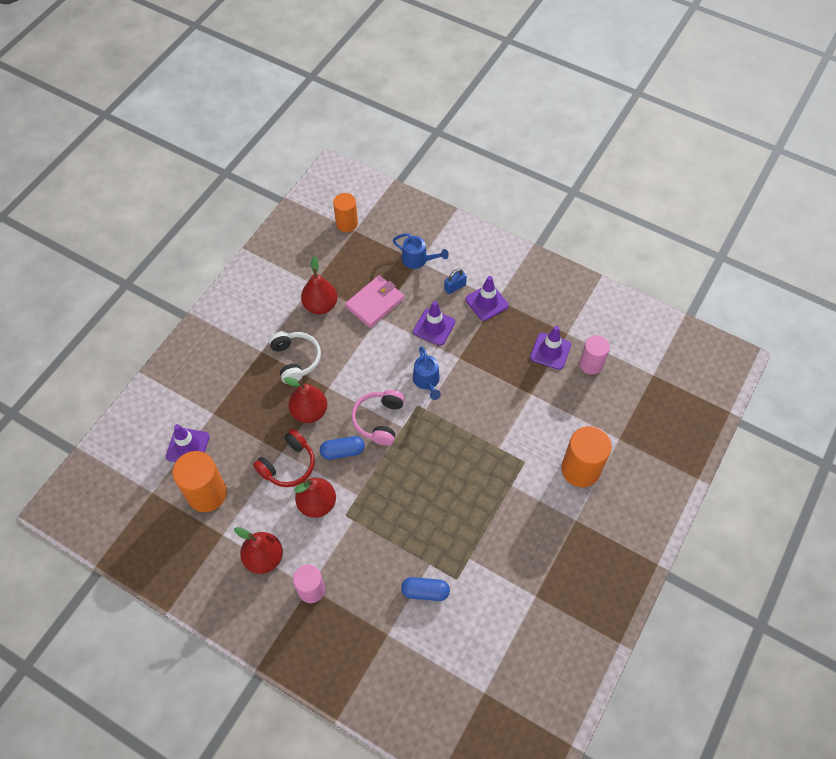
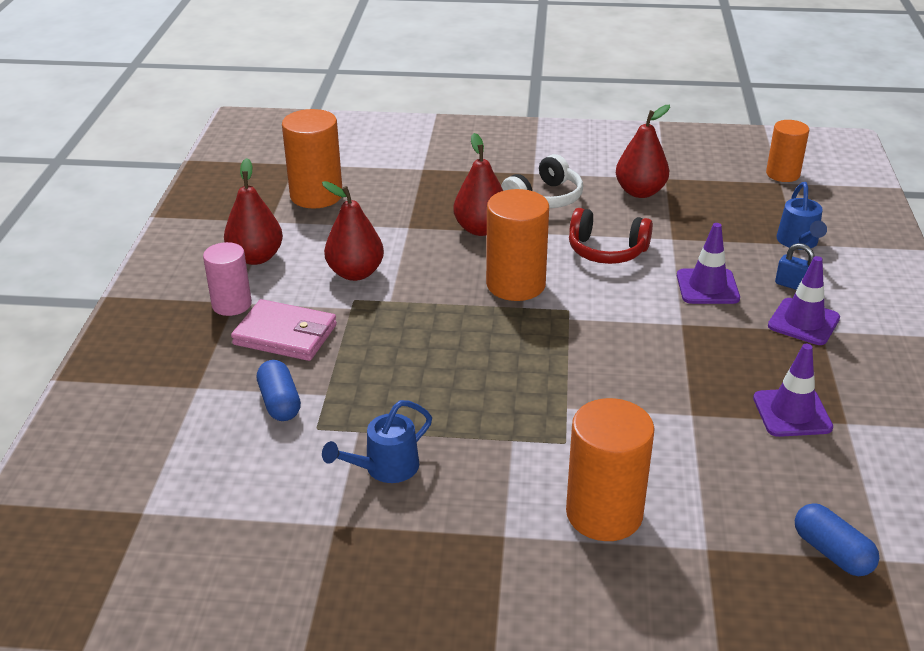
camera: 65 degrees right, 25 degrees down
purple traffic cone [166,424,210,462] -> none
red headphones [253,429,315,487] -> red headphones moved to [569,208,653,264]
blue capsule [320,436,365,460] -> blue capsule moved to [795,503,879,576]
pink wallet [345,275,404,328] -> pink wallet moved to [231,299,337,361]
pink headphones [351,390,405,446] -> orange cylinder [486,189,549,301]
blue watering can [413,346,441,400] -> blue watering can moved to [322,400,432,483]
pink cylinder [579,335,610,375] -> none

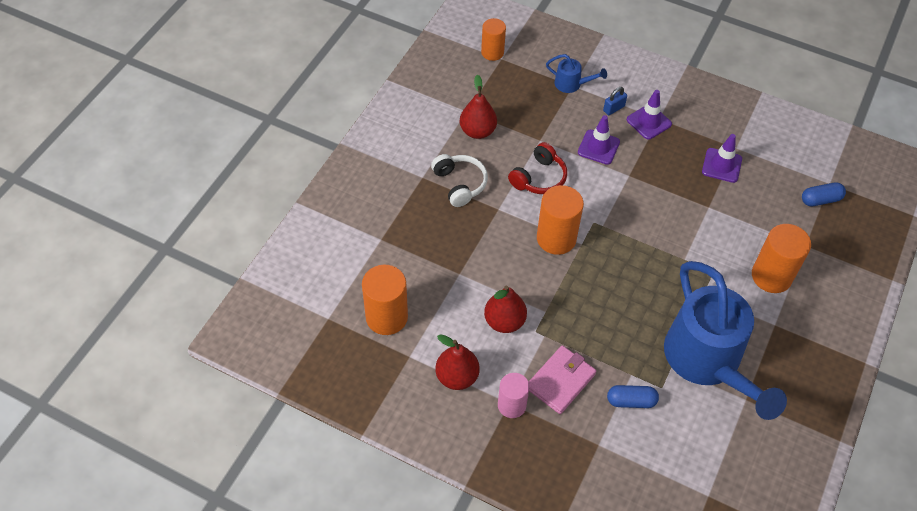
camera: 70 degrees left, 20 degrees up
blue watering can [322,400,432,483] -> blue watering can [664,261,787,420], size x2.48
red pear [453,133,503,236] -> none

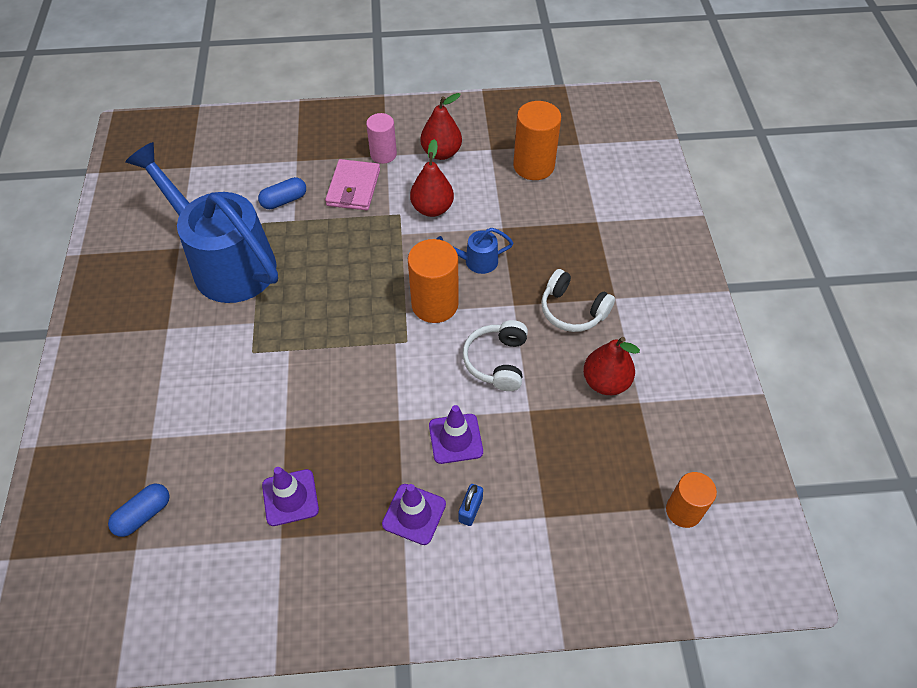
camera: 150 degrees right, 0 degrees up
red headphones [508,142,567,194] -> white headphones [463,320,528,391]
blue watering can [546,54,607,93] -> blue watering can moved to [436,228,513,274]
orange cylinder [752,224,811,293] -> none

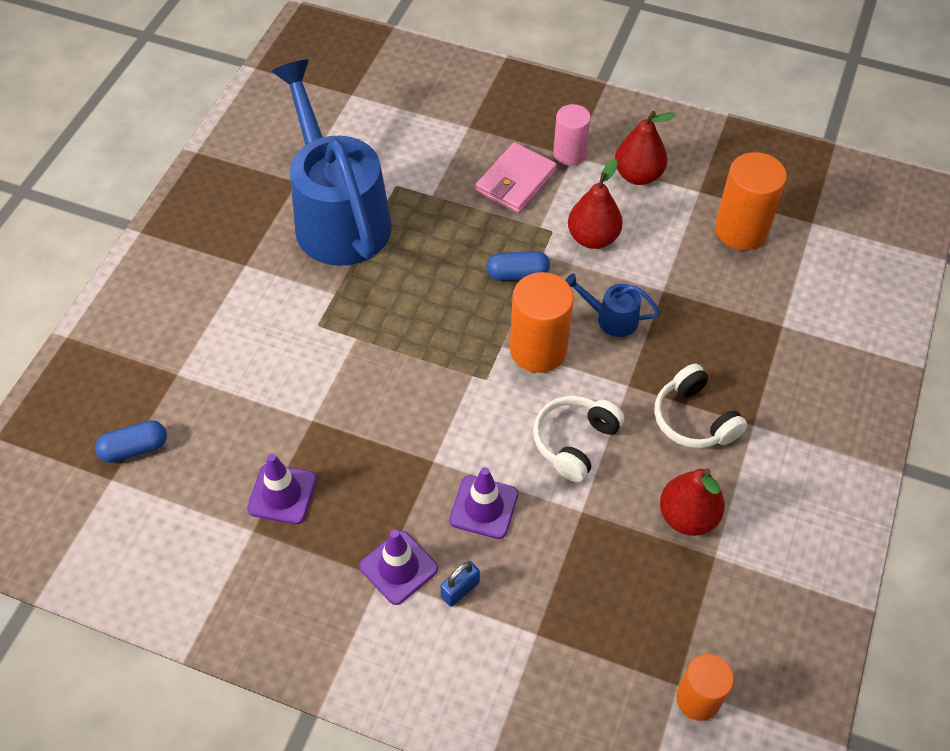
camera: 25 degrees right, 0 degrees up
blue capsule [258,177,306,209] -> blue capsule moved to [486,251,550,281]

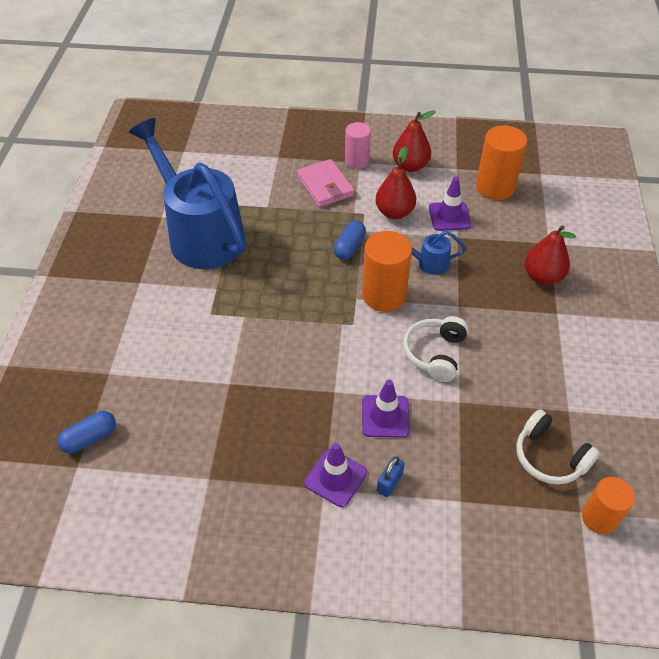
camera: 15 degrees left, 5 degrees down
purple traffic cone [247,454,317,524] -> purple traffic cone moved to [429,177,471,231]
pink wallet [475,142,557,213] -> pink wallet turned 45 degrees counterclockwise [297,159,355,207]
blue capsule [486,251,550,281] -> blue capsule turned 45 degrees counterclockwise [334,221,366,260]
white headphones [654,364,747,448] -> white headphones moved to [516,409,600,485]
red pear [660,469,725,536] -> red pear moved to [525,225,576,285]

